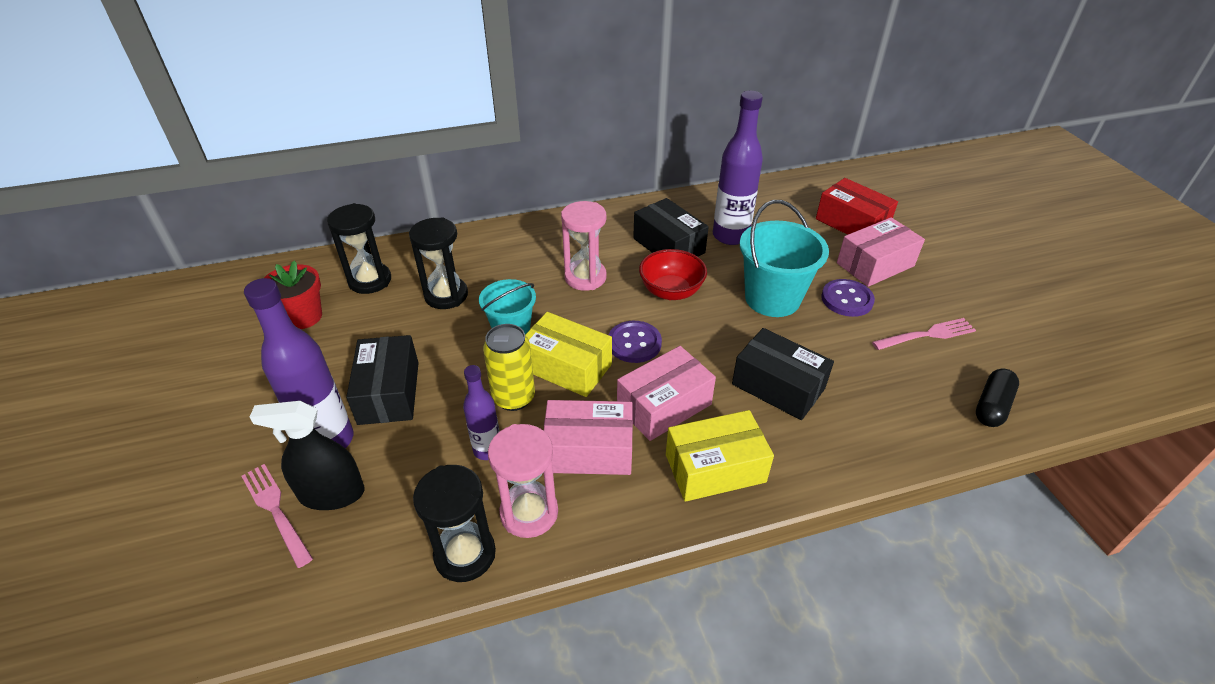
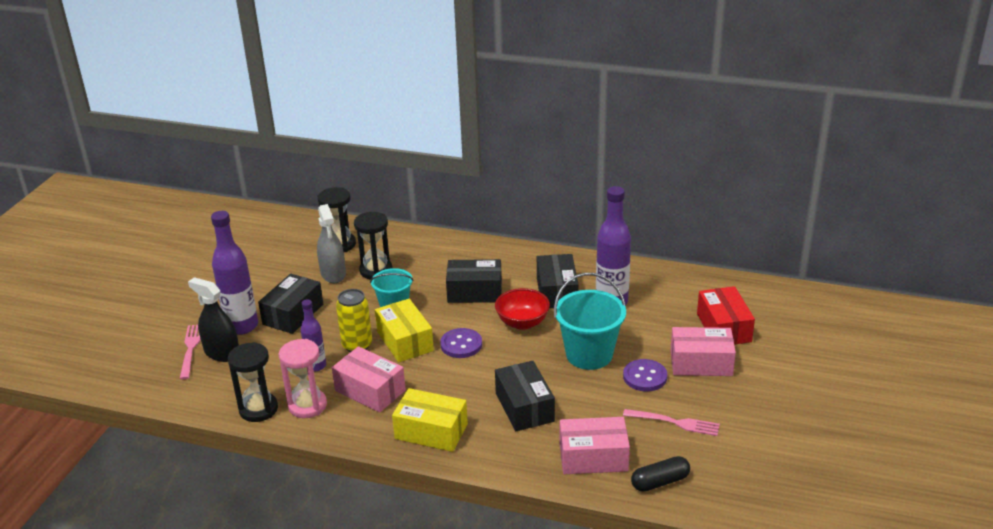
camera: 35 degrees right, 10 degrees down
red flower pot [264,261,322,329] -> none
pink hourglass [561,201,607,291] -> black box [446,259,502,303]
pink box [617,346,716,441] -> pink box moved to [560,417,630,474]
none -> grey spray bottle [317,204,346,283]

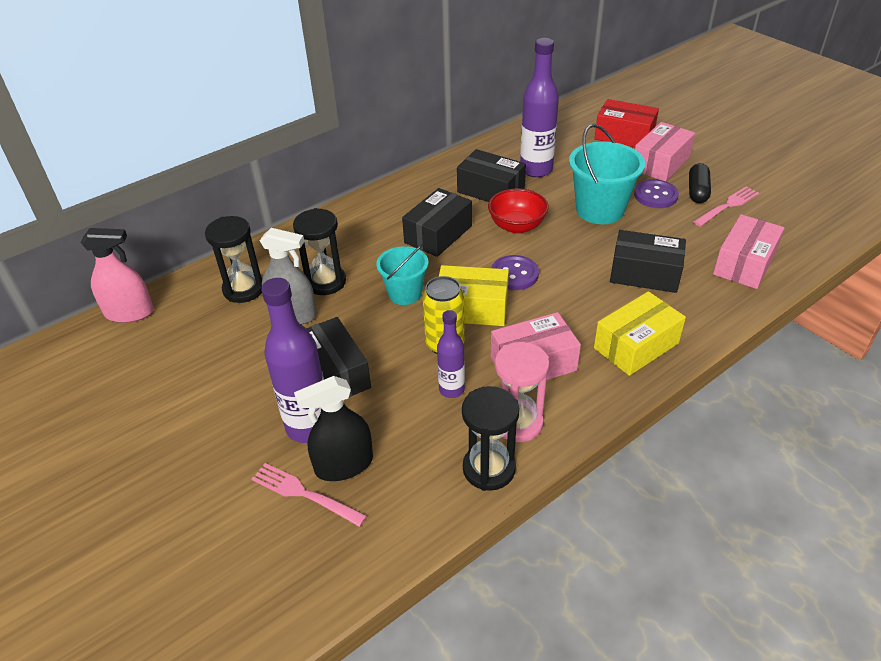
camera: 55 degrees left, 10 degrees up
black capsule [631,456,690,492] -> black capsule moved to [689,163,711,203]
none -> pink spray bottle [81,228,154,323]

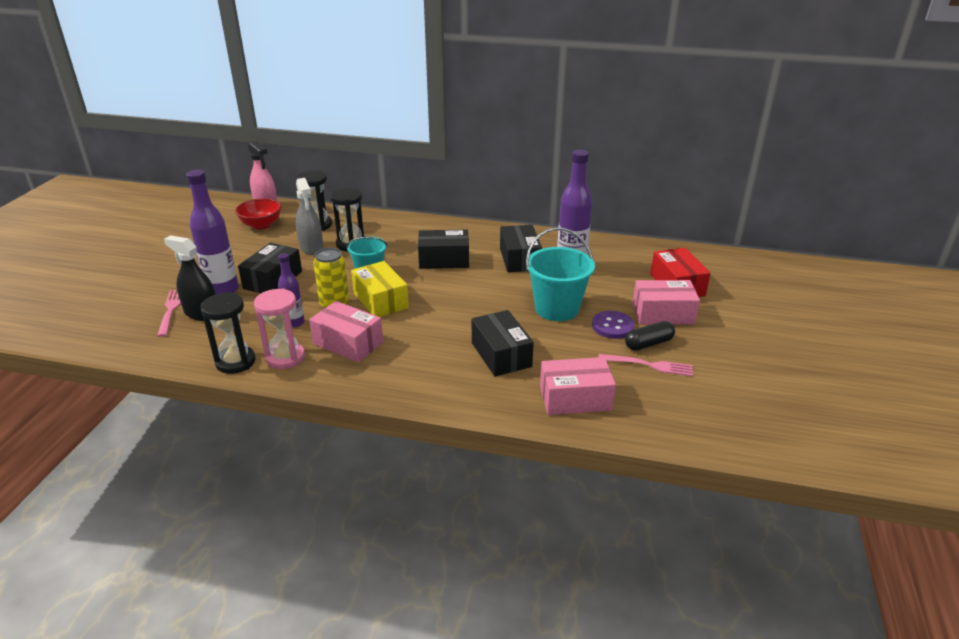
camera: 50 degrees right, 10 degrees down
red bowl [488,188,549,234] -> red bowl moved to [235,198,281,229]
purple button [491,255,539,290] -> none
yellow box [594,291,686,376] -> none

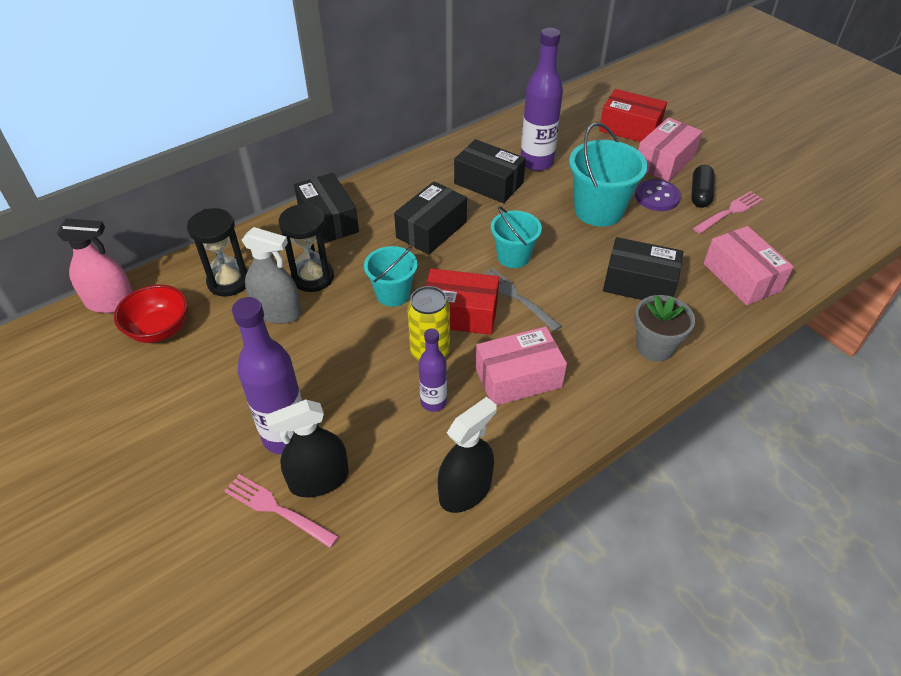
camera: 50 degrees left, 15 degrees up
black hourglass [200,292,255,374] -> black spray bottle [438,397,497,513]
black box [238,243,302,293] -> black box moved to [294,173,359,243]
pink hourglass [254,288,305,369] -> none
yellow box [351,261,409,317] -> red box [425,268,499,335]
pink box [540,357,616,415] -> pink box turned 60 degrees counterclockwise [704,226,794,305]
none -> grey fork [483,268,561,332]
none -> turquoise bucket [491,206,542,268]
none -> grey flower pot [634,295,695,362]

